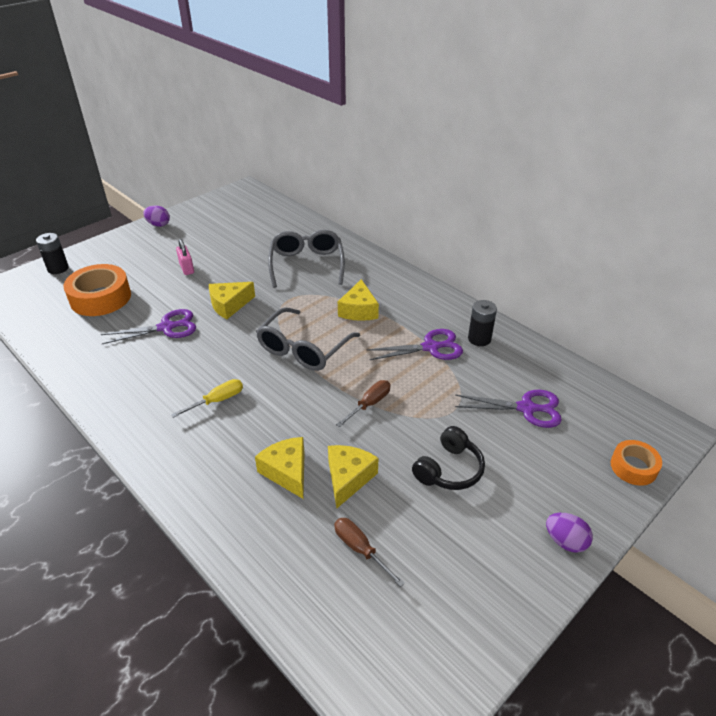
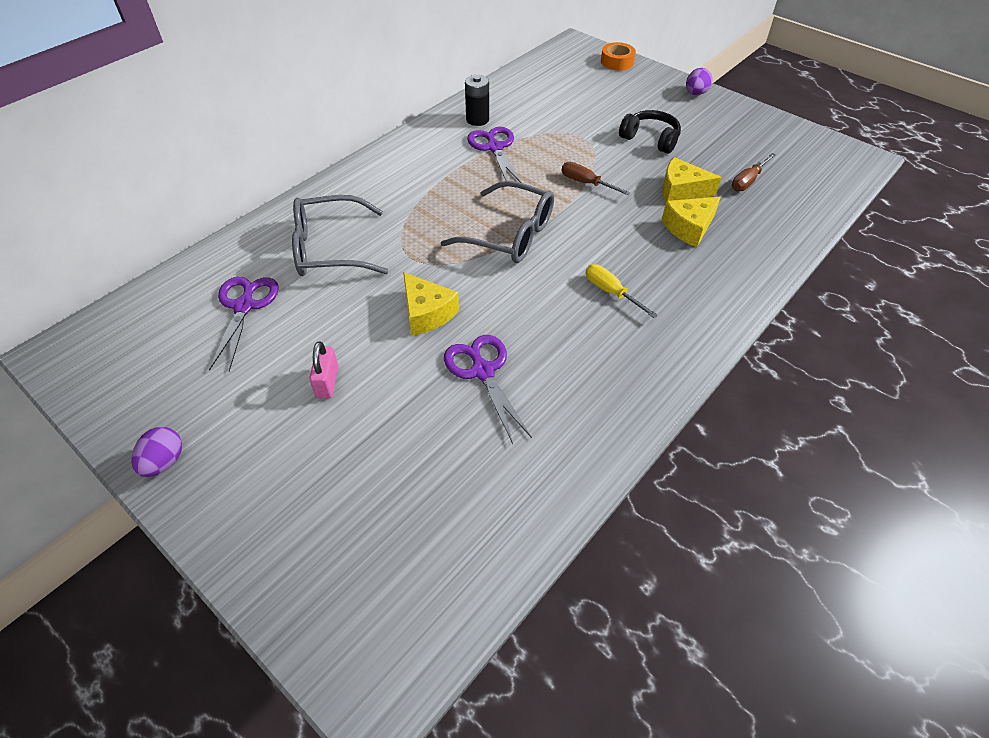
camera: 95 degrees left, 10 degrees up
black battery [36,233,69,274] -> none
orange tape [64,264,131,316] -> none
pink padlock [176,239,194,275] -> pink padlock turned 60 degrees counterclockwise [309,341,339,398]
yellow cheese [338,279,379,321] -> none
purple scissors [455,390,562,428] -> purple scissors moved to [209,277,279,371]

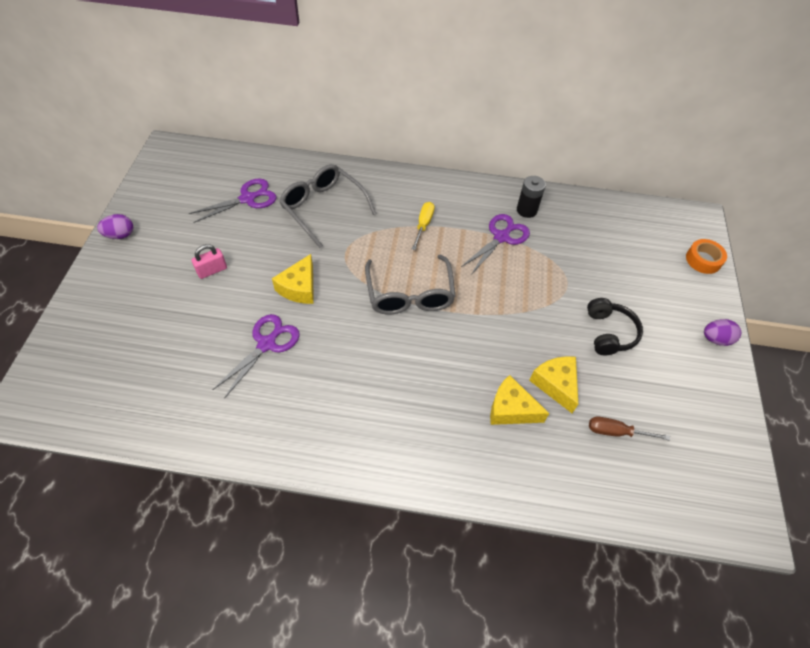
camera: 55 degrees right, 5 degrees up
brown screwdriver [562,162,631,196] -> none
yellow screwdriver [586,264,658,318] -> yellow screwdriver moved to [412,202,435,250]

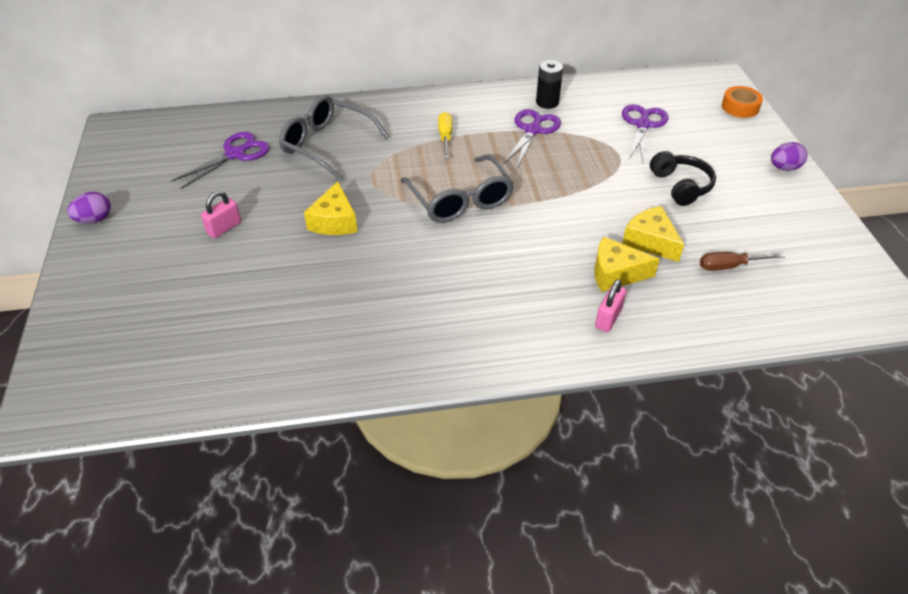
camera: 15 degrees left, 10 degrees down
purple scissors [212,314,300,399] -> purple scissors moved to [622,104,668,161]
none -> pink padlock [595,279,626,332]

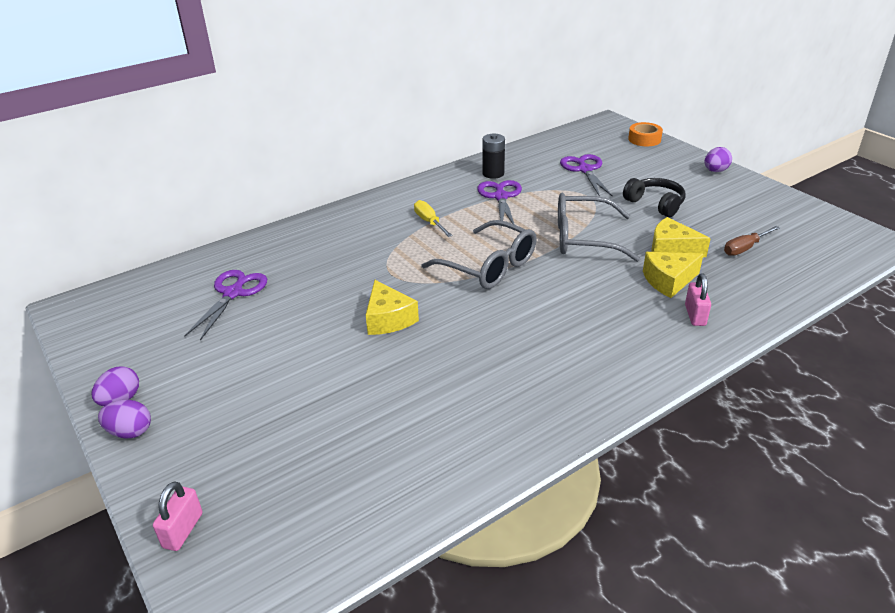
camera: 25 degrees left, 10 degrees down
pink padlock [201,191,241,238] -> pink padlock moved to [153,481,203,551]
grey glasses [279,95,389,181] -> grey glasses moved to [558,193,640,262]
none -> purple egg [98,400,151,439]

